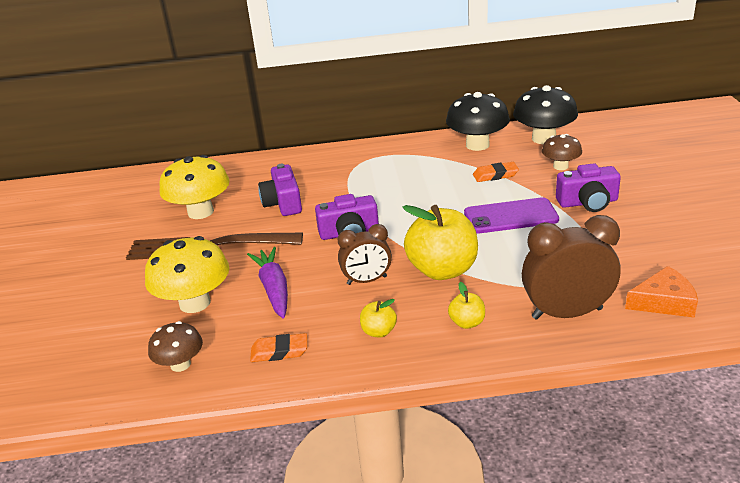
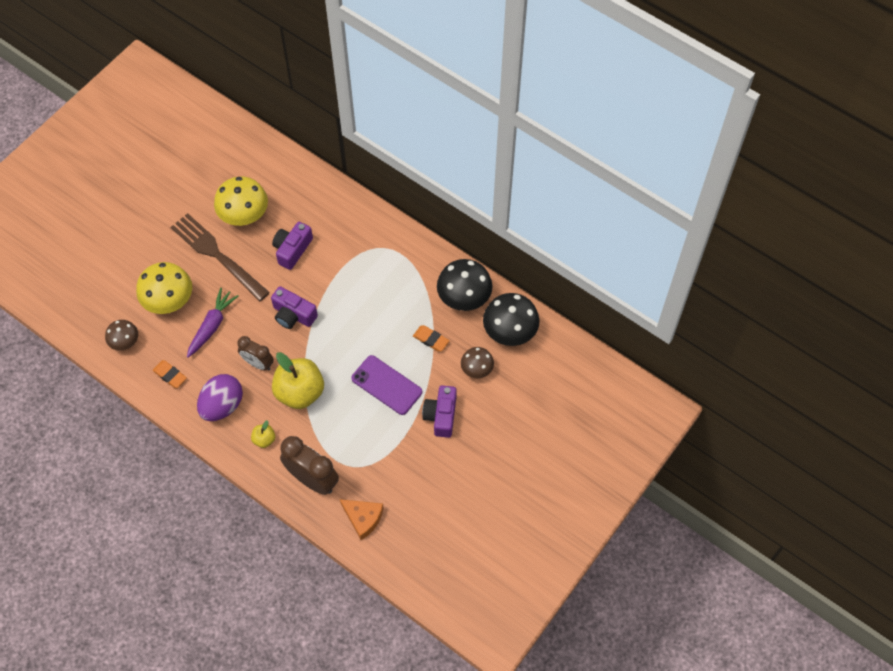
camera: 40 degrees right, 30 degrees up
yellow apple [360,299,397,338] -> purple egg [197,374,243,421]
purple camera [556,163,621,212] -> purple camera turned 60 degrees clockwise [422,385,457,438]

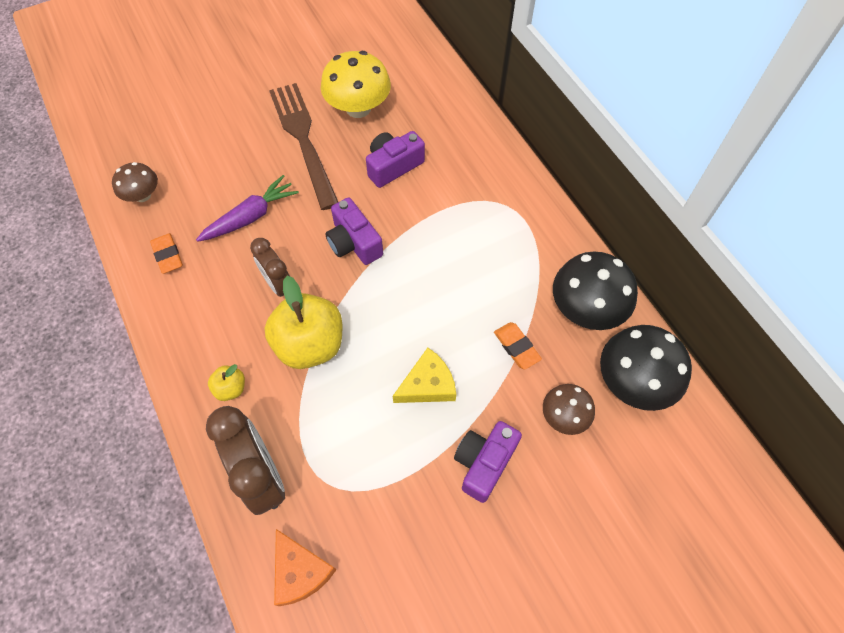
camera: 25 degrees right, 0 degrees up
yellow mushroom [136,262,192,314] -> none
purple egg [197,374,243,421] -> none
purple phone [351,355,422,415] -> yellow cheese [393,348,456,403]

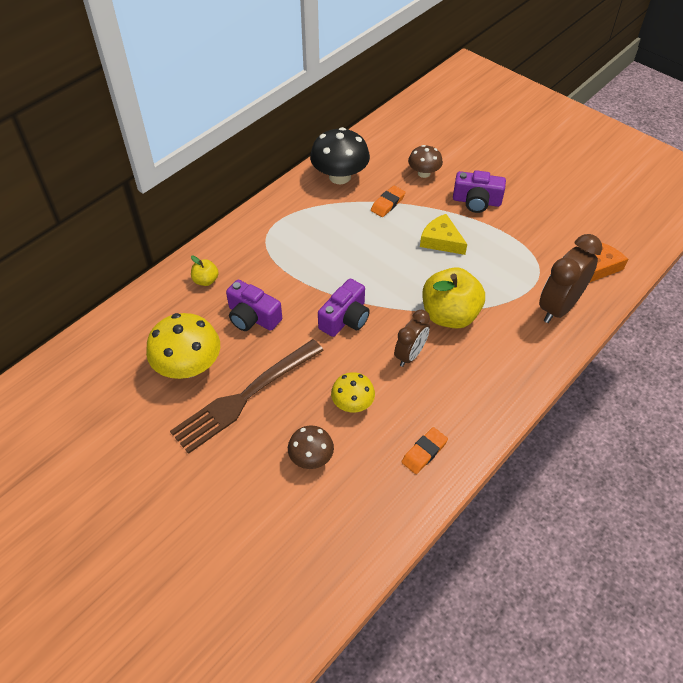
camera: 110 degrees left, 10 degrees down
brown mushroom [112,162,158,202] -> brown mushroom moved to [288,425,334,469]
purple carrot [196,175,299,242] -> yellow mushroom [331,372,375,412]
yellow apple [208,364,245,401] -> yellow apple moved to [191,256,219,286]
black mushroom [600,325,692,411] -> none

